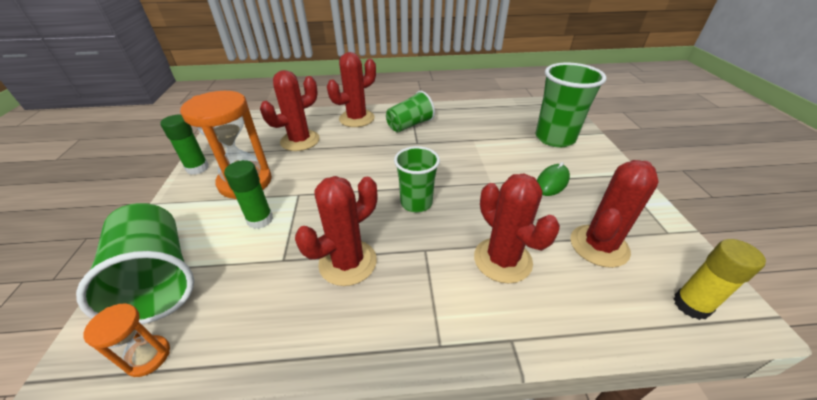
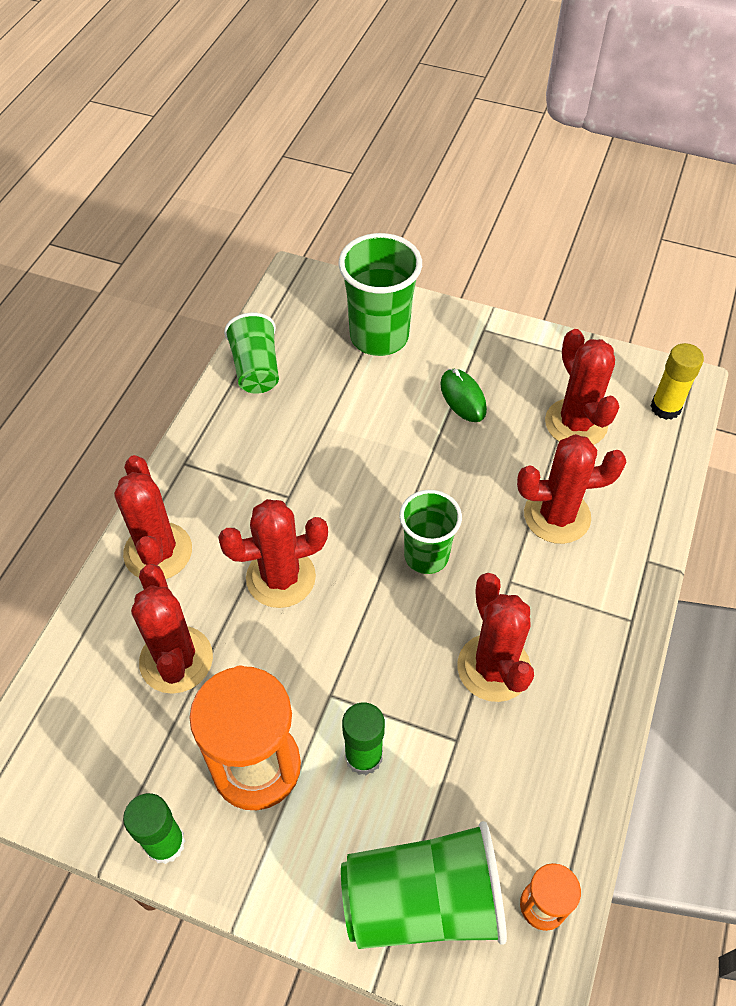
camera: 65 degrees left, 15 degrees up
green cup [386,91,435,132] -> green cup moved to [224,313,279,394]
none -> red cactus [218,499,328,608]

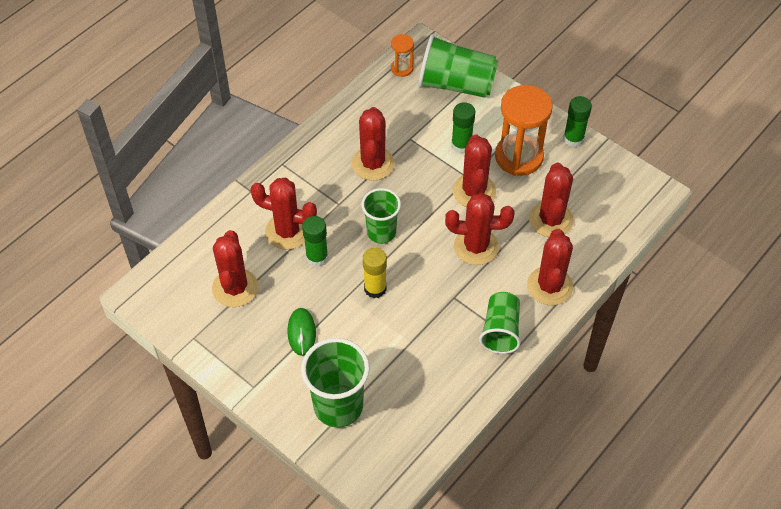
camera: 160 degrees left, 0 degrees up
green cup [224,313,279,394] -> green cup moved to [479,292,520,354]
yellow glue stick [651,343,704,420] -> yellow glue stick moved to [363,247,387,298]
none -> green glue stick [302,216,328,267]
none -> red cactus [453,134,496,207]

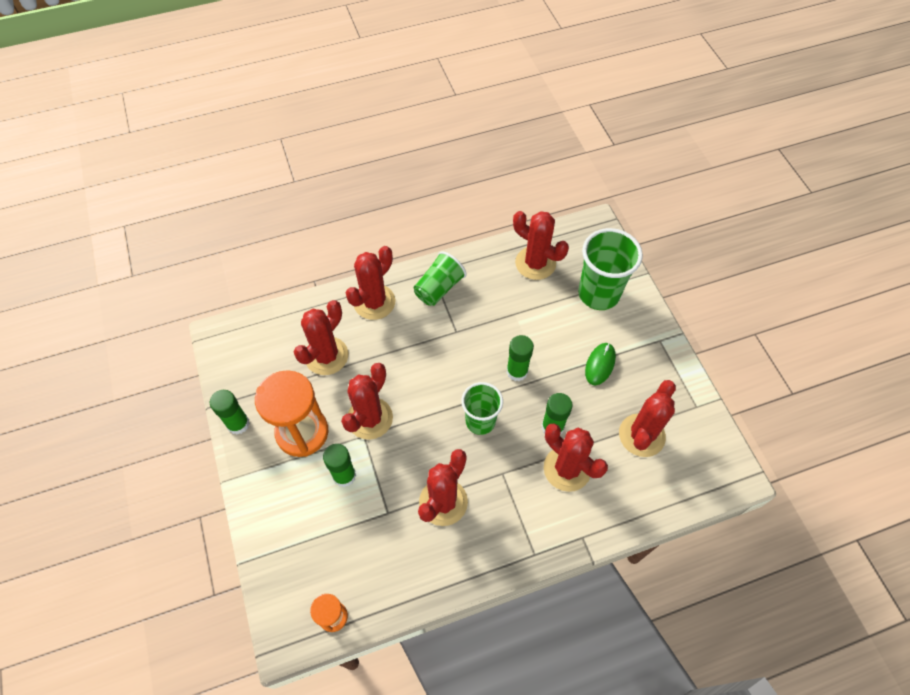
camera: 150 degrees left, 5 degrees up
yellow glue stick [363,247,387,298] -> green glue stick [507,335,534,381]
green cup [418,34,498,98] -> none
red cactus [445,193,515,265] -> red cactus moved to [513,211,569,280]

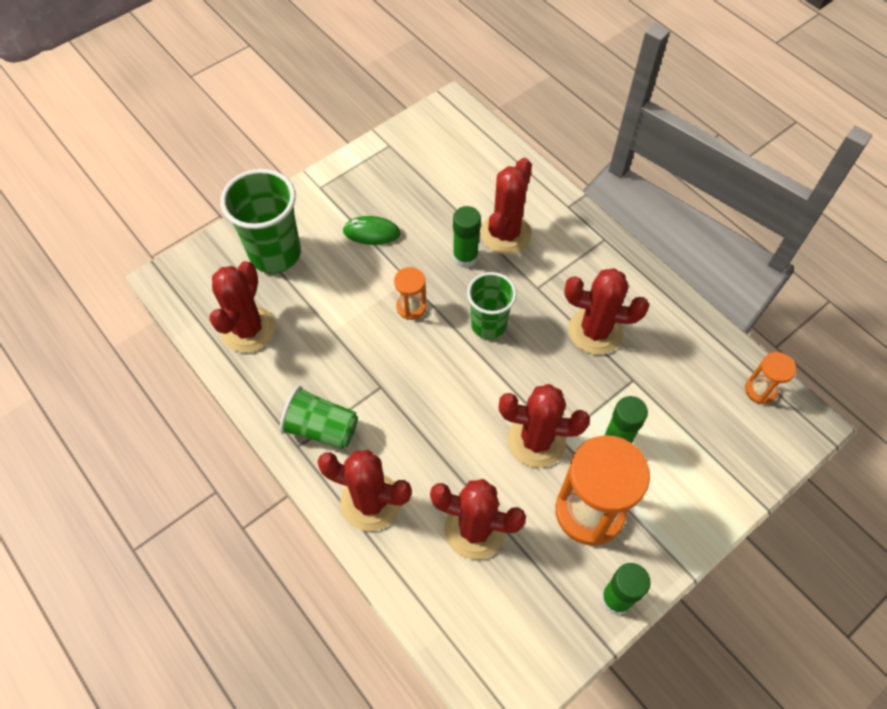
camera: 110 degrees left, 0 degrees up
green glue stick [507,335,534,381] -> orange hourglass [394,267,426,320]
red cactus [619,380,676,457] -> none

